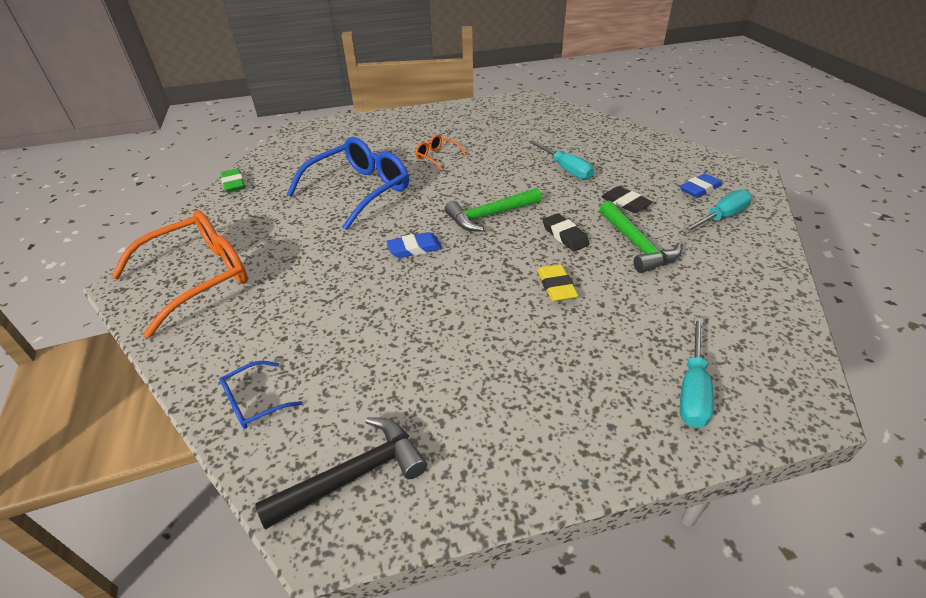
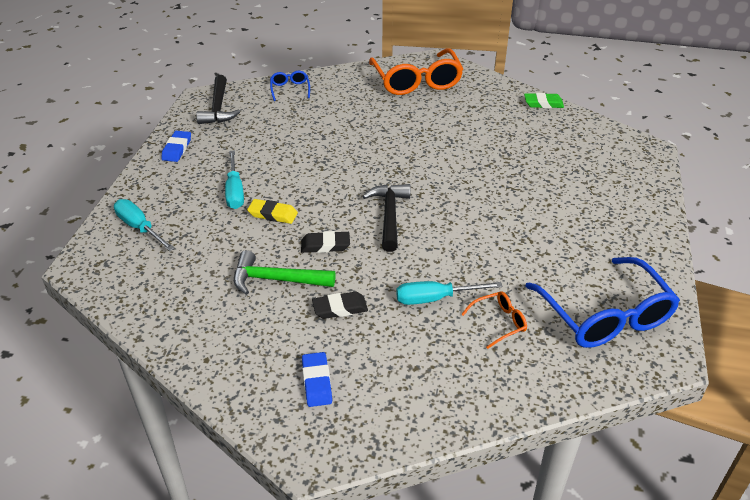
camera: 115 degrees right, 0 degrees up
blue glasses [287,137,409,230] -> blue glasses moved to [525,257,680,348]
blue eraser [386,232,442,258] -> blue eraser moved to [161,131,191,162]
orange glasses [415,134,466,170] -> orange glasses moved to [462,291,527,349]
green hammer [445,188,542,231] -> black hammer [362,184,411,252]
turquoise screwdriver [681,189,752,234] -> turquoise screwdriver moved to [225,150,244,209]

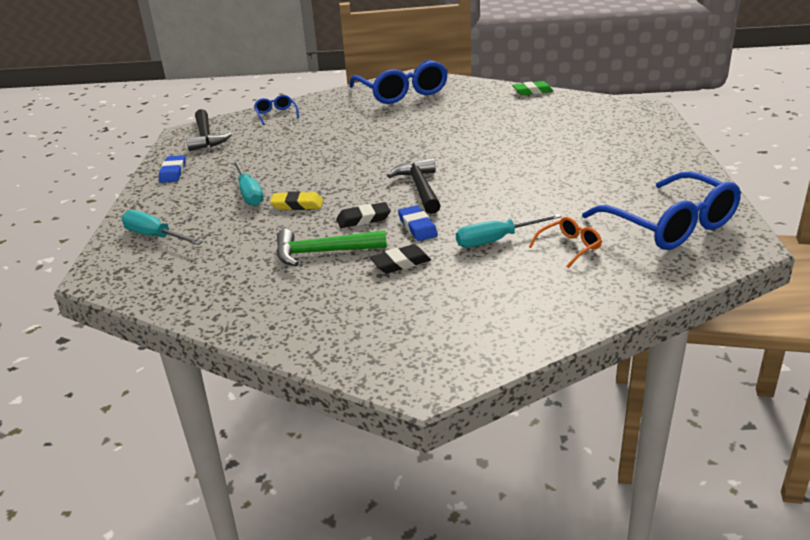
camera: 10 degrees left, 10 degrees down
blue eraser [302,352,332,407] -> blue eraser moved to [398,206,438,241]
orange glasses [369,48,463,95] -> blue glasses [349,60,448,104]

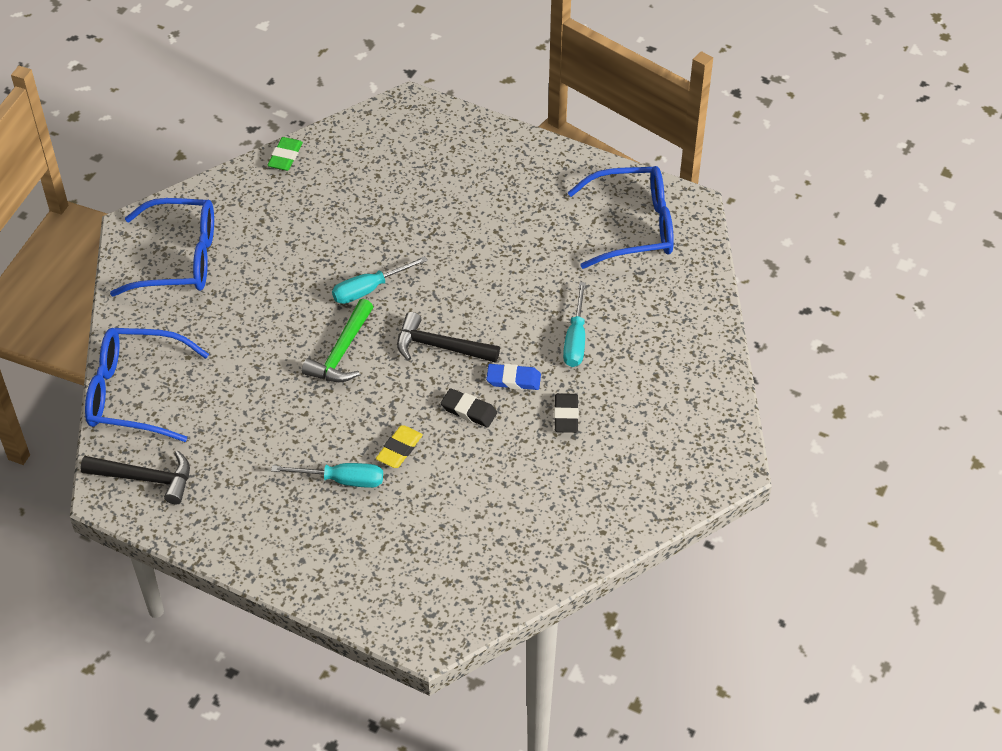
camera: 65 degrees left, 20 degrees up
turquoise screwdriver [121,210,203,245] -> turquoise screwdriver moved to [332,256,428,304]
blue eraser [159,155,186,183] -> none
blue glasses [254,95,299,125] -> blue glasses [85,328,209,442], size x2.22
green hammer [276,229,387,266] -> green hammer moved to [302,299,373,382]
black eraser [336,202,391,228] -> black eraser turned 75 degrees counterclockwise [441,388,497,428]
orange glasses [529,217,602,268] -> none

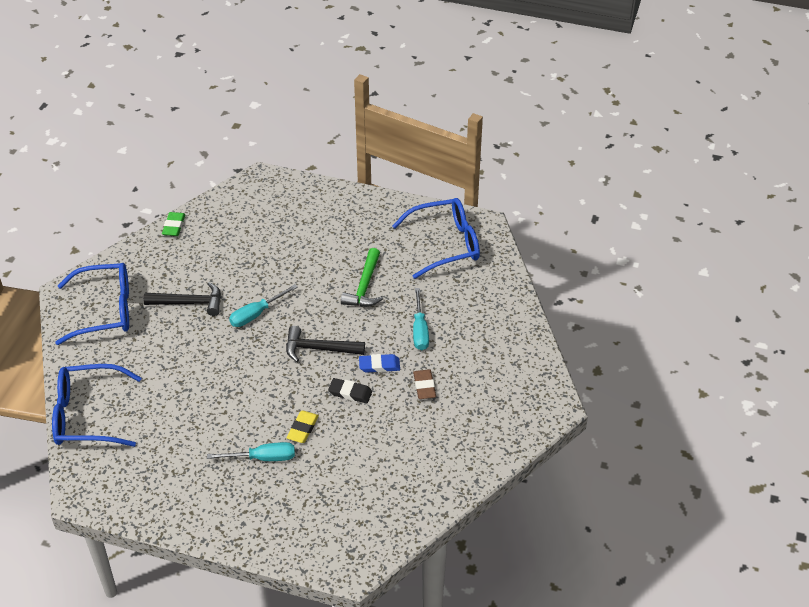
camera: 10 degrees left, 5 degrees down
black hammer [80,451,190,504] -> black hammer moved to [144,282,221,316]
green hammer [302,299,373,382] -> green hammer moved to [341,248,383,307]
black eraser [554,393,579,433] -> brown eraser [413,369,436,399]

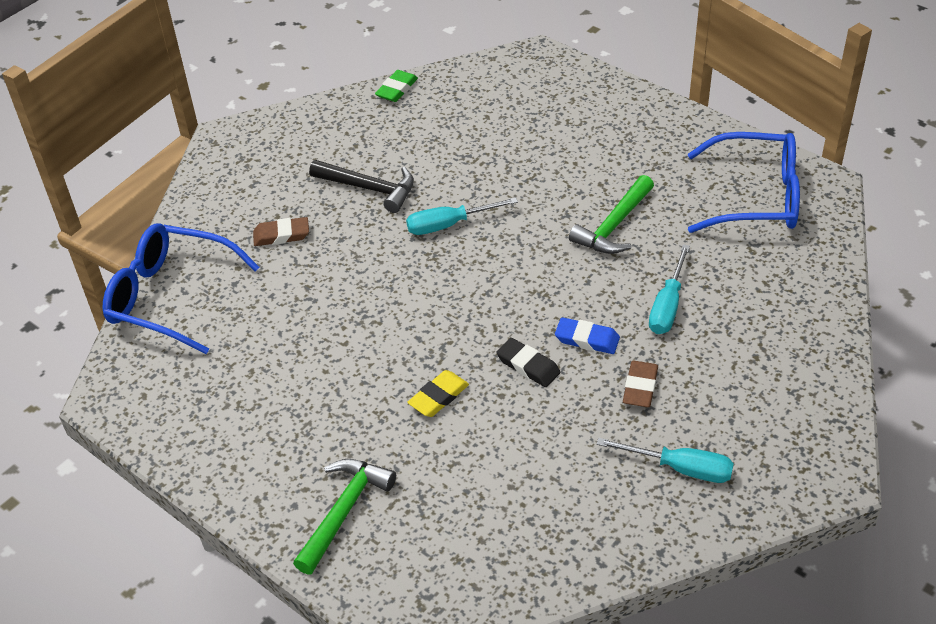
camera: 25 degrees right, 0 degrees up
blue glasses [55,263,129,345] -> none
turquoise screwdriver [207,442,295,461] -> turquoise screwdriver moved to [596,438,734,483]
black hammer [286,326,365,362] -> none
none -> brown eraser [253,217,309,246]
none -> green hammer [293,459,396,575]

